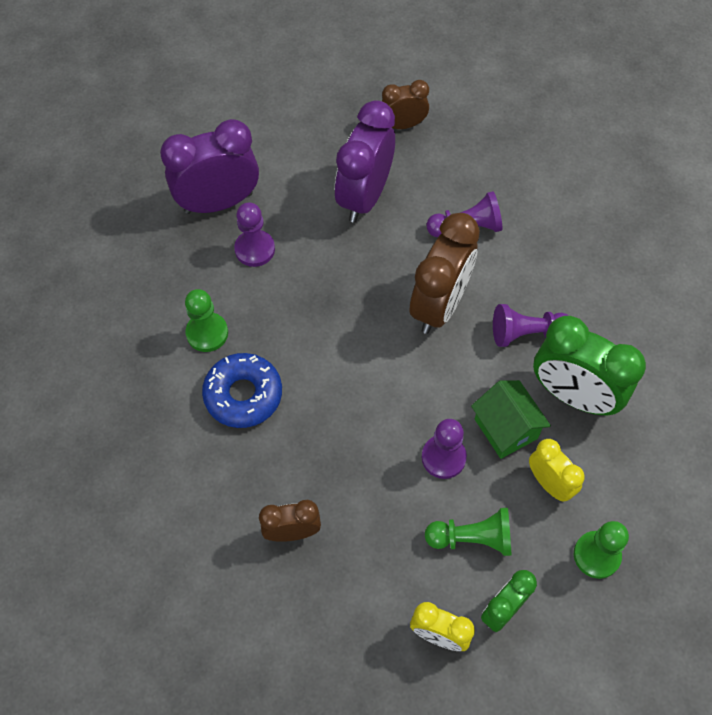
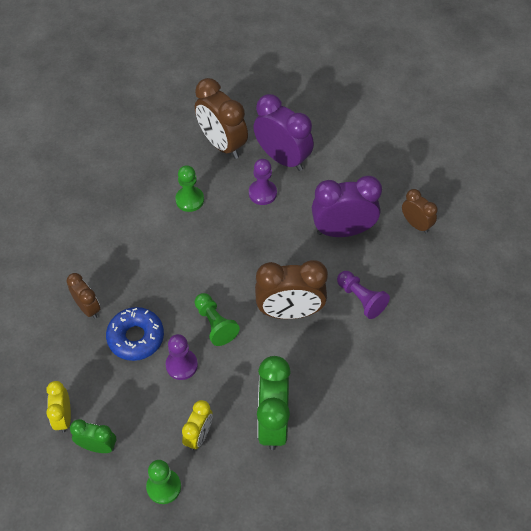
camera: 60 degrees right, 5 degrees down
blue donut [202,353,282,428] -> blue donut moved to [106,307,164,361]
green pawn [425,508,511,556] -> green pawn moved to [194,293,240,346]
green house [471,380,551,459] -> none
purple pawn [493,304,569,347] -> none
none -> brown clock [195,78,248,159]

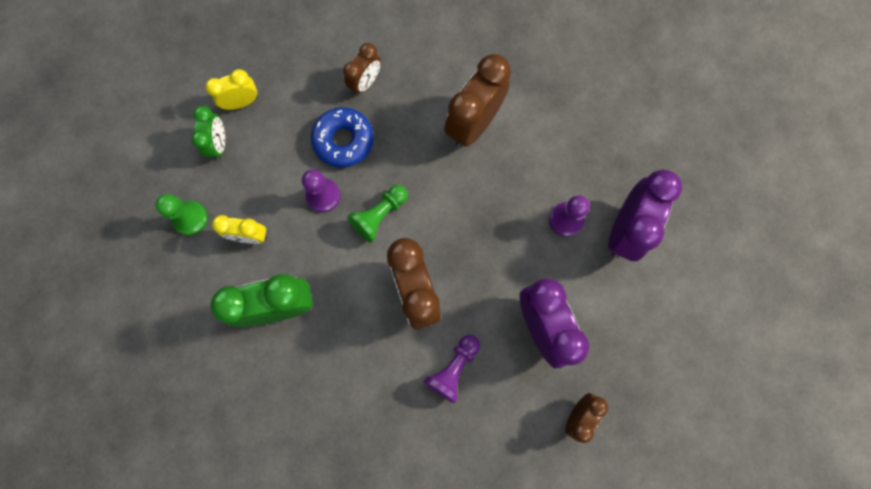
camera: 75 degrees right, 20 degrees up
green pawn [175,165,204,212] -> none
brown clock [195,78,248,159] -> brown clock moved to [444,54,511,148]

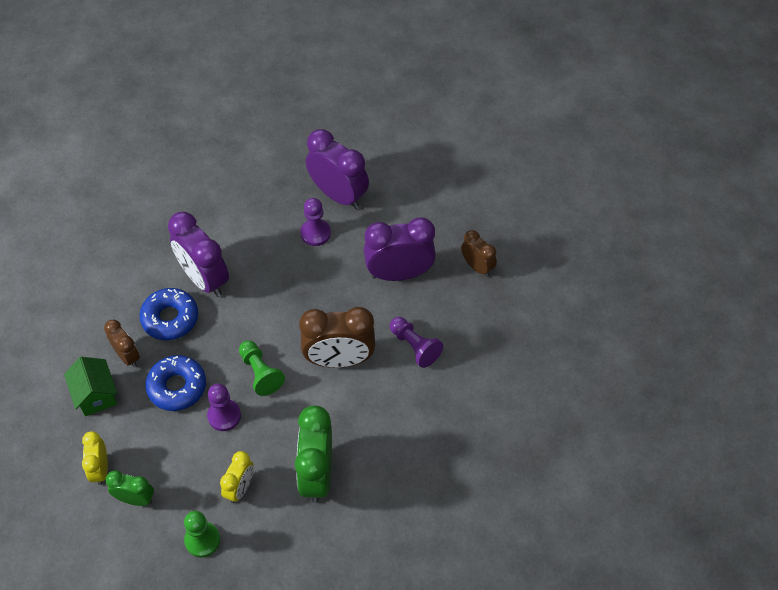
camera: 75 degrees left, 20 degrees down
brown clock [444,54,511,148] -> purple clock [168,212,229,297]
none -> green house [64,357,117,416]
none -> blue donut [139,288,198,340]

